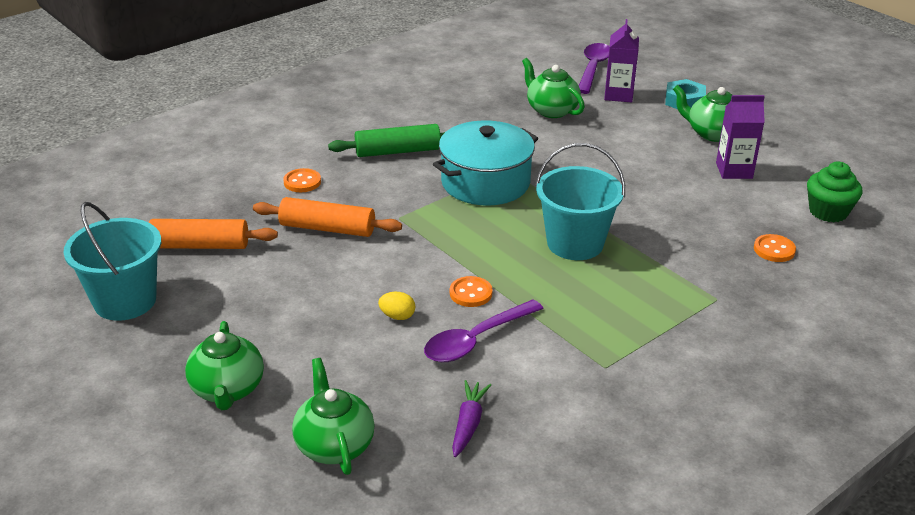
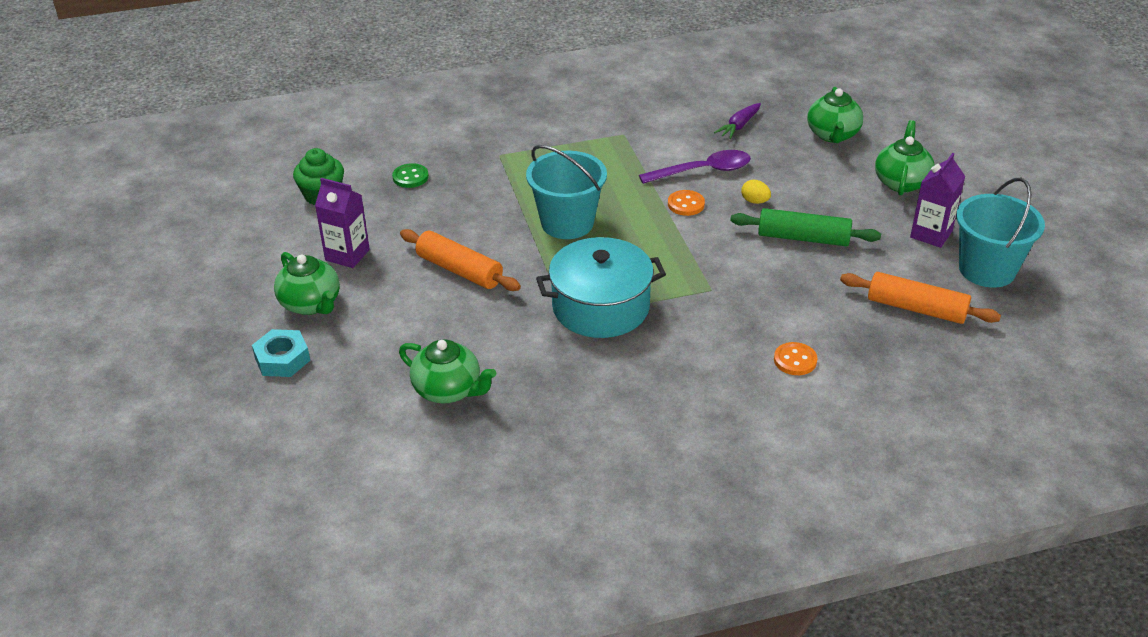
camera: 155 degrees left, 5 degrees up
orange rolling pin [253,197,402,237] -> orange rolling pin moved to [400,229,521,291]
green rolling pin [328,124,445,157] -> green rolling pin moved to [730,208,881,246]
green teapot [522,58,585,118] -> green teapot turned 45 degrees counterclockwise [399,340,496,403]
purple spoon [579,43,610,94] -> none
purple carton [604,19,639,102] -> purple carton moved to [910,153,965,248]
orange button [754,234,796,262] -> green button [392,163,429,188]

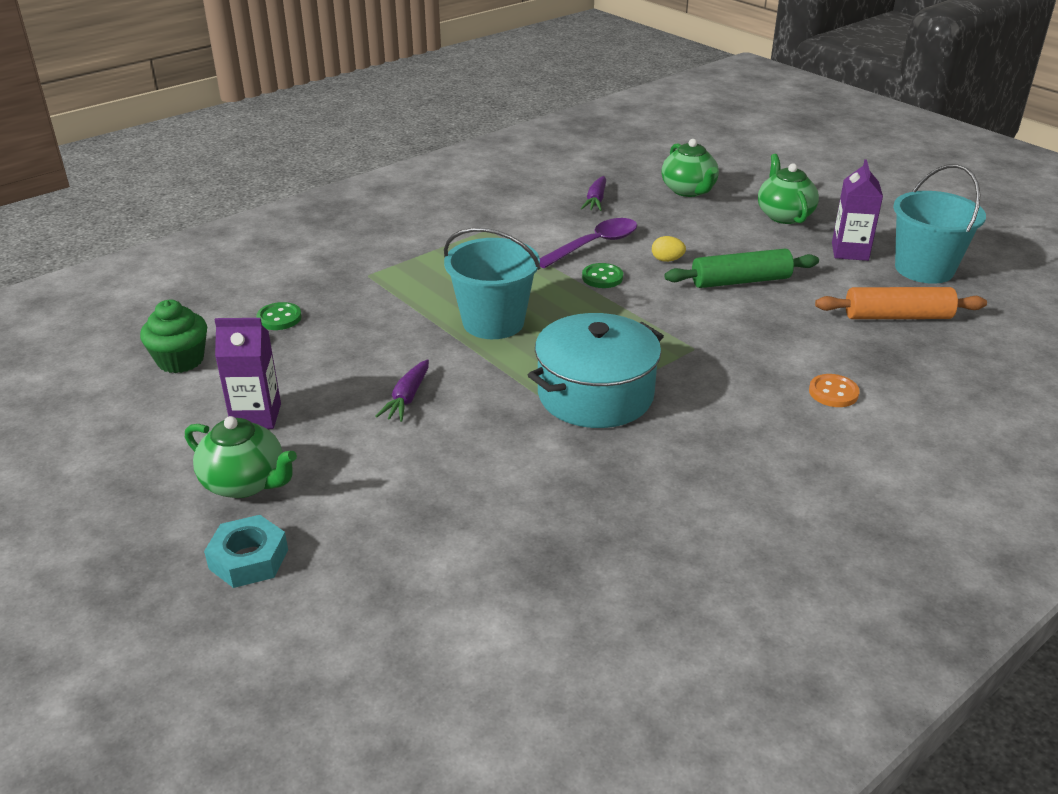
camera: 25 degrees left, 5 degrees down
green teapot [399,340,496,403] -> none
orange rolling pin [400,229,521,291] -> purple carrot [376,359,429,422]
orange button [668,190,705,216] -> green button [582,263,623,288]

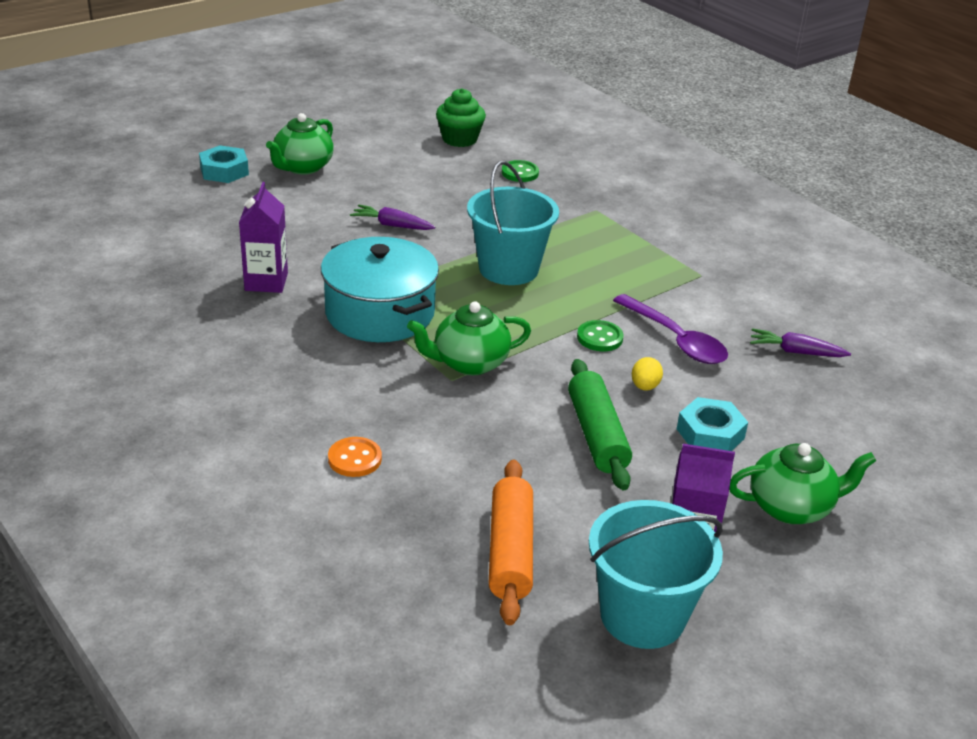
camera: 90 degrees right, 0 degrees up
purple carton [215,318,281,429] -> purple carton moved to [239,182,288,293]
green teapot [661,139,719,197] -> green teapot moved to [407,302,531,375]
none -> turquoise nut [677,397,748,451]

